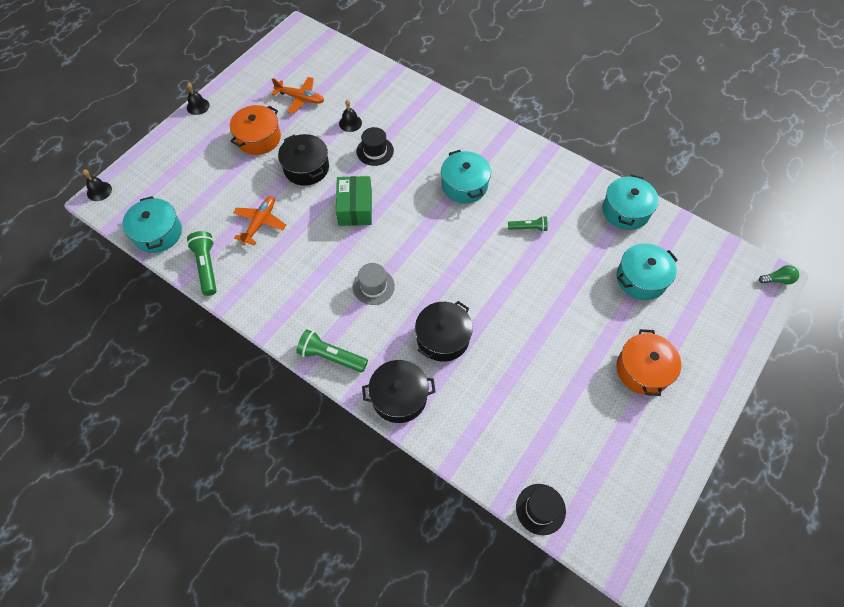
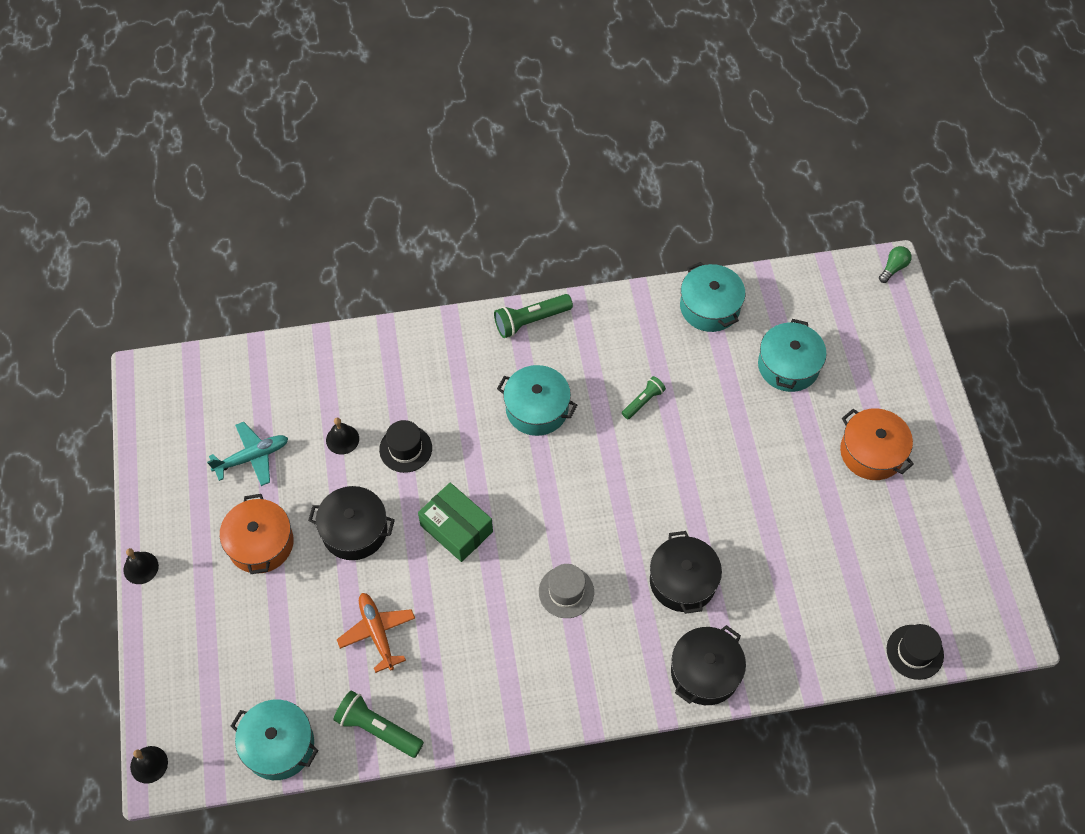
camera: 45 degrees left, 0 degrees up
orange plane [272,77,324,114] -> turquoise plane [207,422,288,486]
green flashlight [296,329,368,372] -> green flashlight moved to [494,294,573,338]

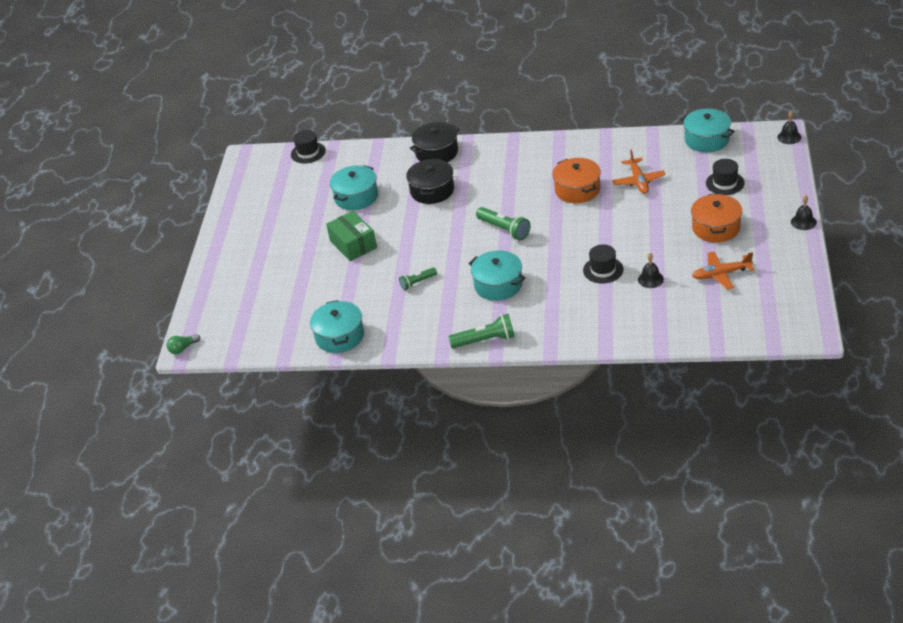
camera: 160 degrees left, 20 degrees down
turquoise plane [207,422,288,486] -> orange plane [692,252,754,290]
black pot [308,486,395,560] -> none
green flashlight [333,690,424,758] -> green flashlight moved to [476,207,530,240]
green box [418,483,493,562] -> green box moved to [326,211,377,261]
grey hat [539,564,594,618] -> none
turquoise pot [758,319,827,392] -> turquoise pot moved to [330,165,378,210]
orange pot [840,408,914,480] -> orange pot moved to [552,158,601,203]
none -> black hat [706,159,745,195]

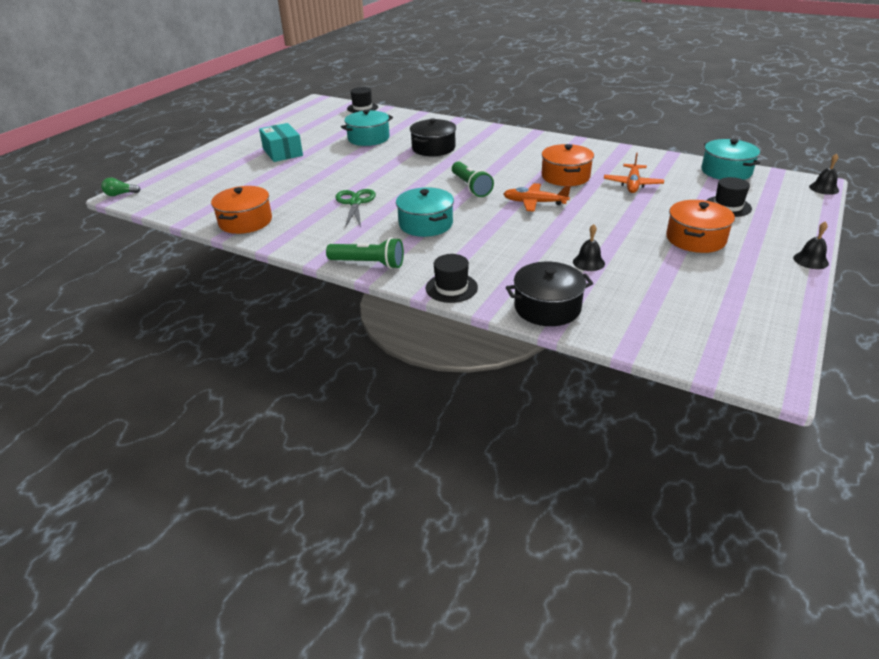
camera: 20 degrees right, 5 degrees down
turquoise pot [310,300,364,353] -> orange pot [211,186,272,234]
green box [326,211,377,261] -> none
green flashlight [399,267,437,290] -> green scissors [335,189,376,228]
black pot [410,122,460,162] -> black pot moved to [506,262,593,326]
black hat [583,245,623,284] -> black hat moved to [426,254,478,303]
orange plane [692,252,754,290] -> orange plane moved to [504,183,571,212]
none -> turquoise box [259,123,303,162]

